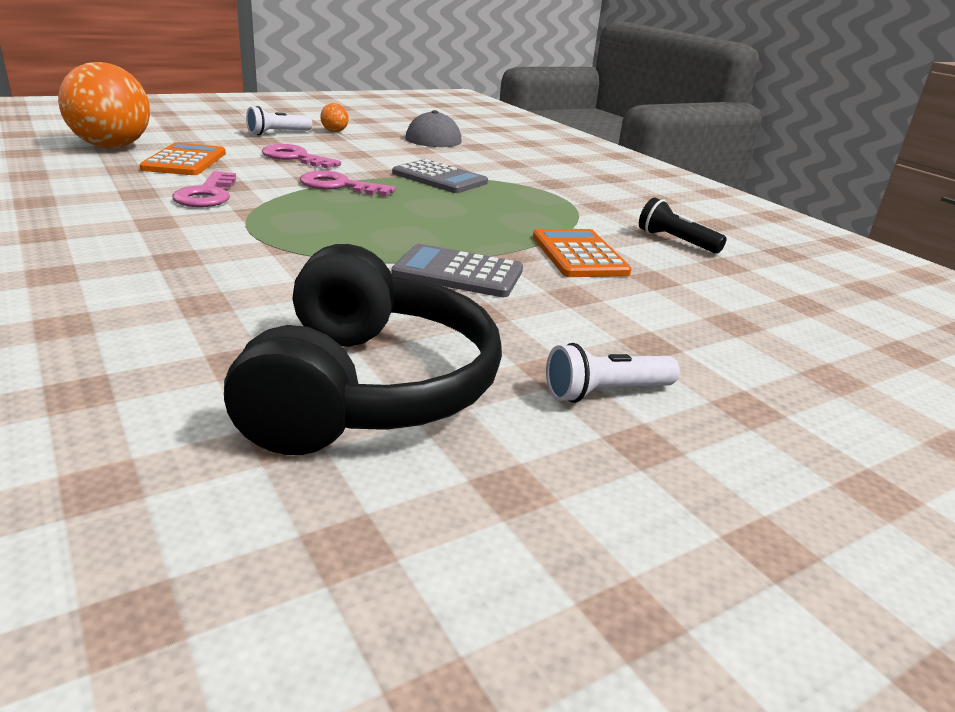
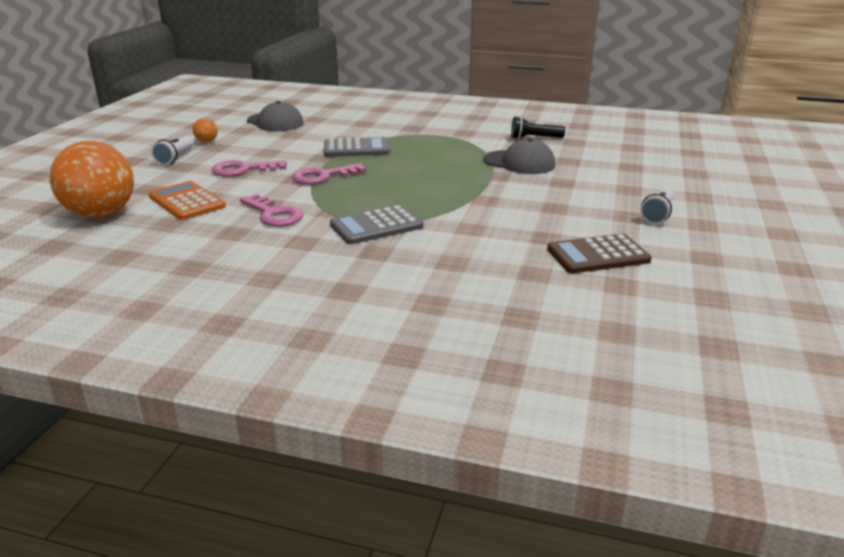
camera: 40 degrees left, 0 degrees up
black headphones [224,244,502,455] -> brown calculator [547,233,651,273]
grey calculator [391,244,523,297] -> grey calculator moved to [330,205,423,244]
orange calculator [533,229,632,277] -> grey cap [484,138,556,174]

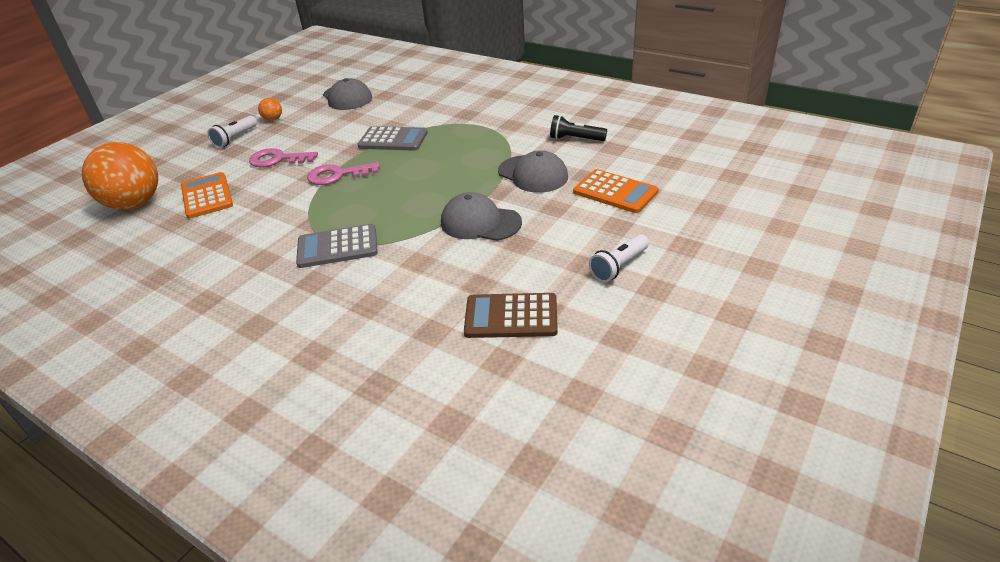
camera: 20 degrees right, 10 degrees up
pink key [240,194,303,227] -> none
none -> grey cap [441,192,522,241]
none -> orange calculator [573,169,659,213]

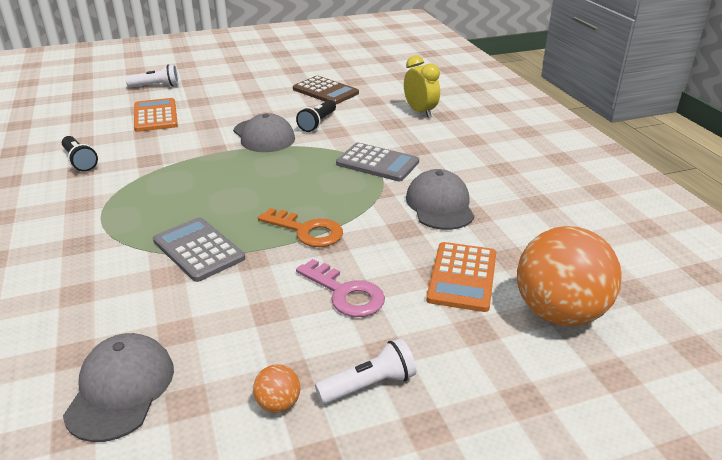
camera: 145 degrees left, 5 degrees down
pink key [307,162,380,185] -> orange key [258,208,343,247]
grey cap [498,150,568,193] -> grey cap moved to [406,169,475,230]
white flashlight [589,234,649,282] -> white flashlight moved to [125,65,179,87]
none -> black flashlight [296,100,336,132]
none -> yellow clock [404,55,440,118]

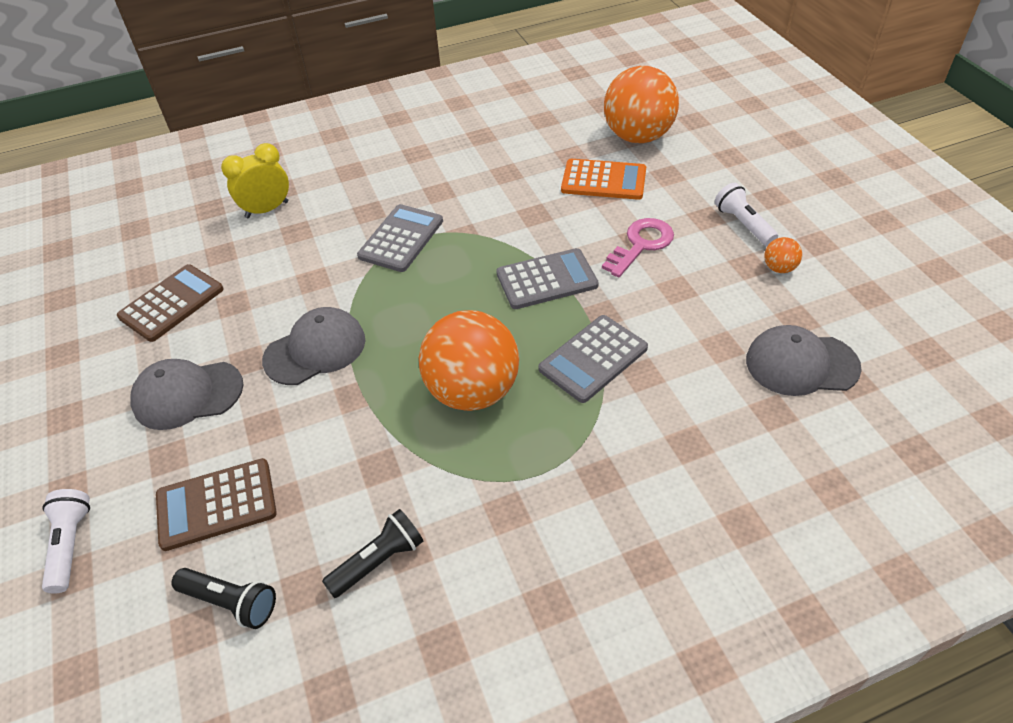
camera: 90 degrees left, 15 degrees up
orange calculator [134,98,178,132] -> brown calculator [156,458,277,551]
orange key [258,208,343,247] -> grey calculator [496,248,599,309]
black flashlight [296,100,336,132] -> black flashlight moved to [172,568,276,629]
grey cap [406,169,475,230] -> grey cap moved to [130,359,244,430]
none -> orange ball [419,310,519,411]

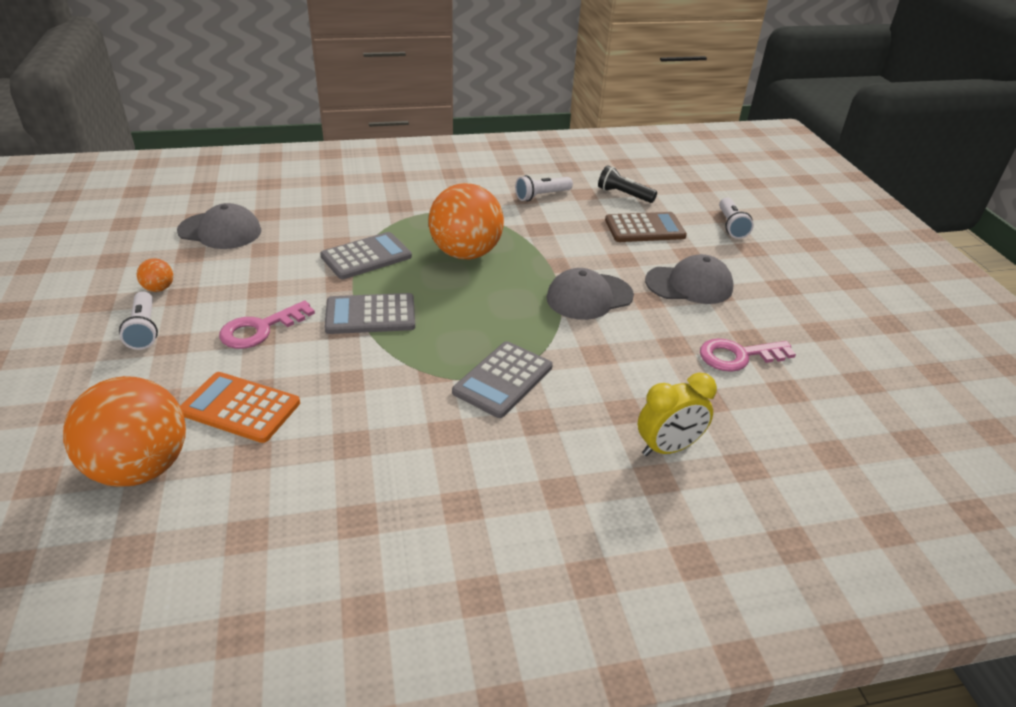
camera: 175 degrees left, 10 degrees down
brown calculator [117,264,224,342] -> pink key [700,338,796,372]
black flashlight [322,509,423,598] -> white flashlight [515,175,573,201]

